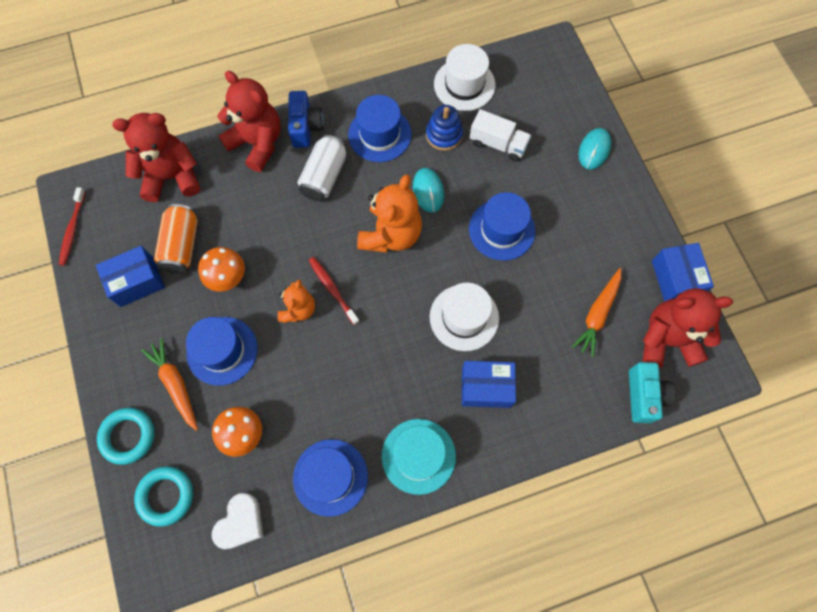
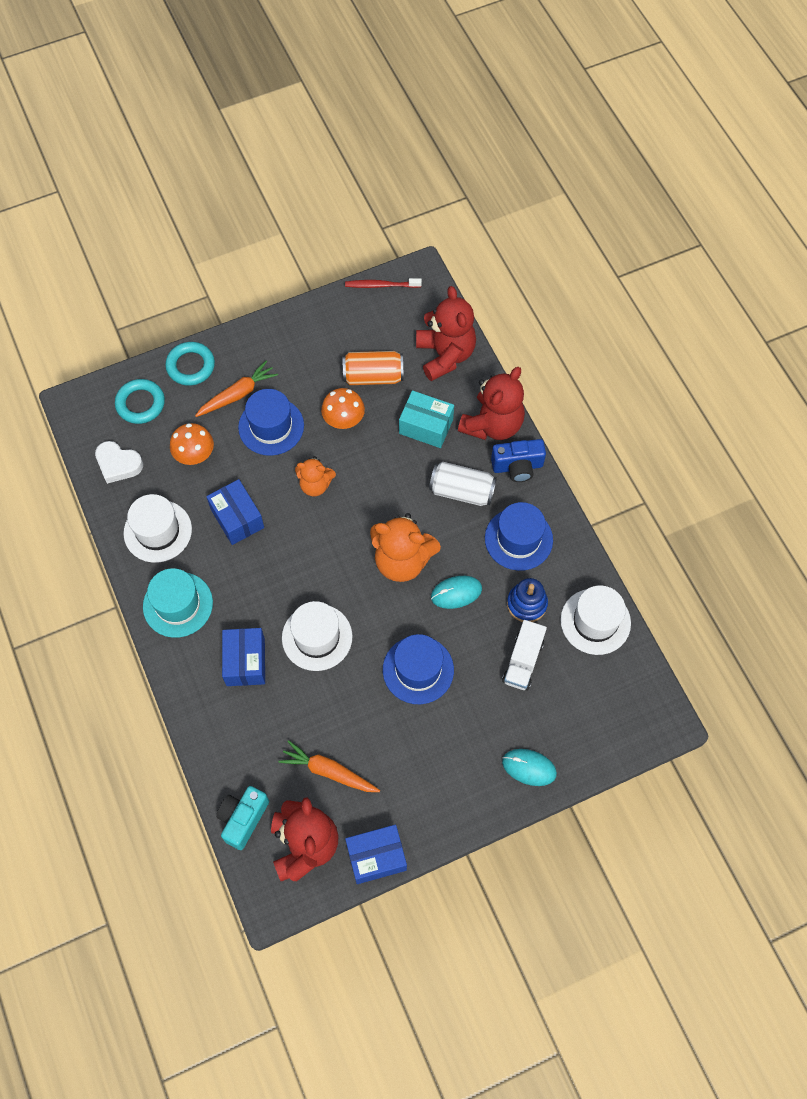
camera: 85 degrees right, 5 degrees down
blue box [96,246,165,307] -> blue box moved to [206,479,264,545]
blue hat [293,439,368,517] -> white hat [124,494,192,563]
red toothbrush [309,257,360,325] -> none
turquoise camera [629,362,675,423] -> turquoise camera turned 120 degrees clockwise [216,786,269,850]
none -> turquoise box [399,390,454,448]

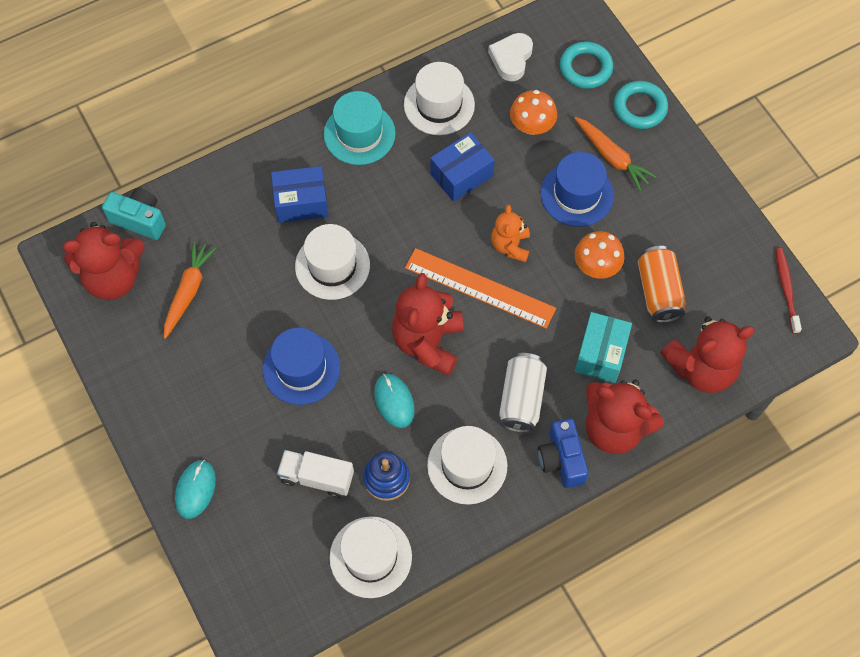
camera: 85 degrees right, 0 degrees up
blue box [345,825,407,884] -> none
orange teddy bear [370,513,441,582] -> red teddy bear [392,273,463,376]
blue hat [485,502,553,571] -> white hat [427,426,508,505]
none -> orange ruler [405,248,556,329]

